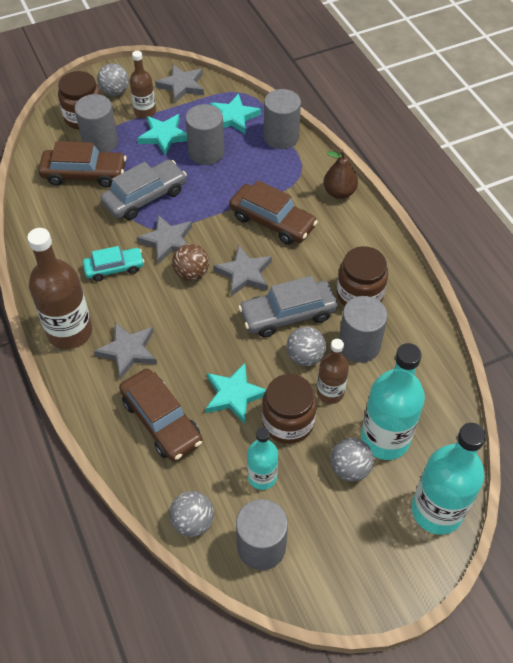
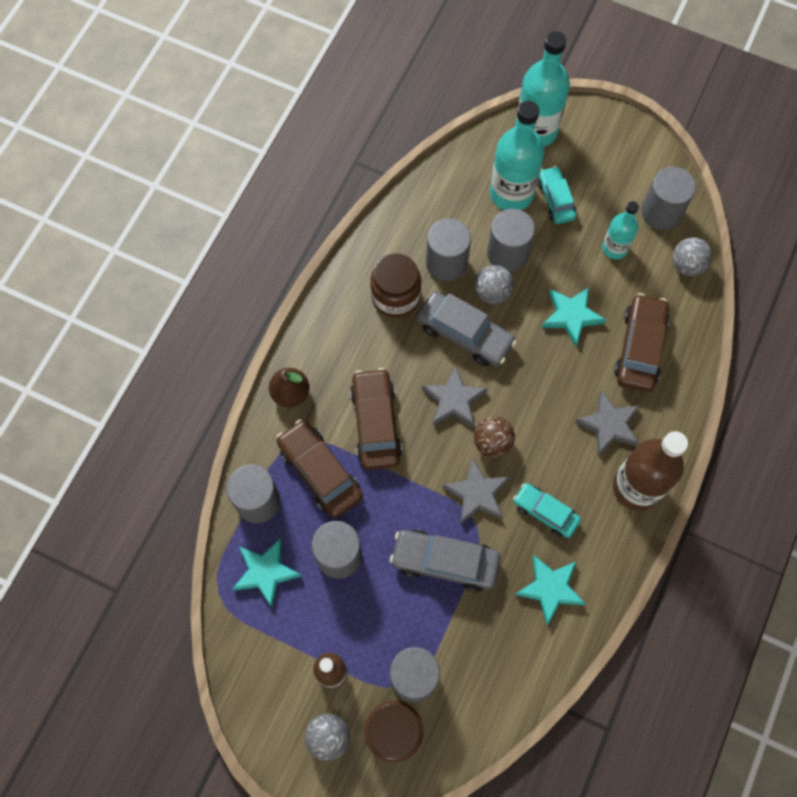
camera: 130 degrees left, 15 degrees up
brown car [38,141,127,188] -> brown car moved to [276,419,363,518]
turquoise star [137,114,187,156] -> turquoise star moved to [515,555,585,625]
grey star [155,64,204,103] -> none
brown jar [262,374,317,444] -> none
brown bottle [317,339,349,404] -> grey cylinder [487,209,535,272]
grey ball [330,438,374,482] -> turquoise car [538,166,576,224]

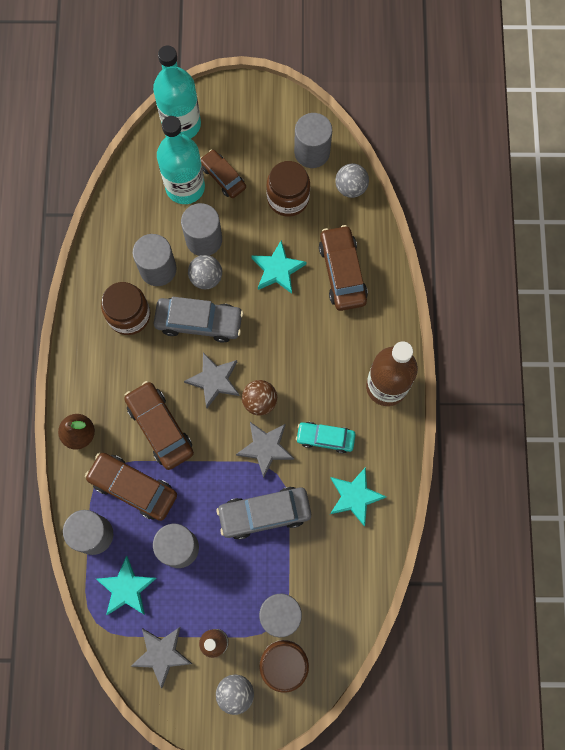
camera: 25 degrees left, 5 degrees up
turquoise car [538,166,576,224] -> brown car [200,149,246,198]
grey star [575,390,640,455] -> grey star moved to [130,627,192,689]
turquoise bottle [602,201,639,260] -> brown jar [266,161,310,217]

